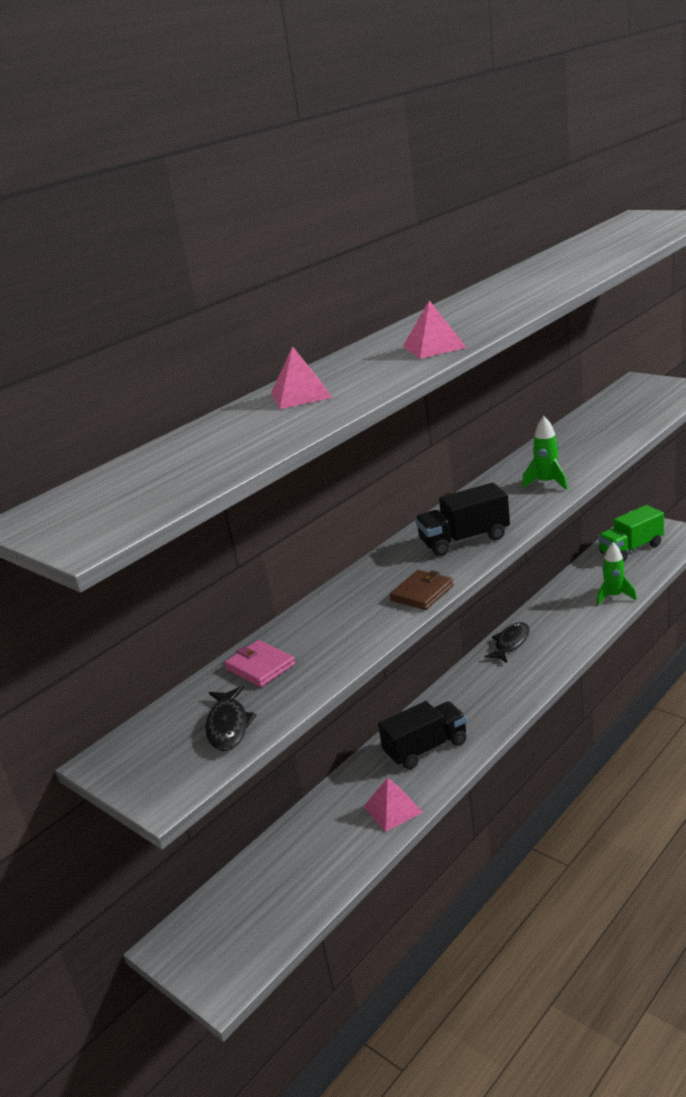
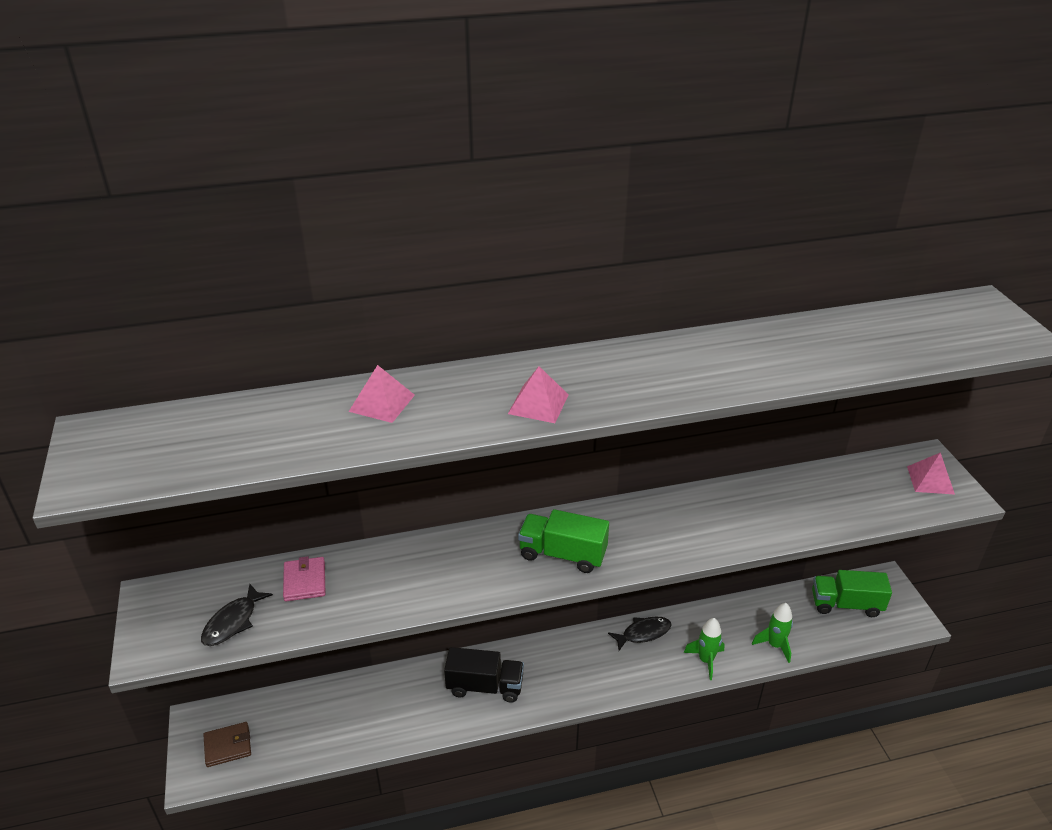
camera: 30 degrees right, 10 degrees up
pink pyramid [363,778,423,832] -> pink pyramid moved to [907,452,955,494]
brown wallet [390,570,454,610] -> brown wallet moved to [203,722,251,767]
black truck [415,483,510,556] -> green truck [518,509,609,573]
green rocket [522,416,568,490] -> green rocket moved to [684,618,725,680]

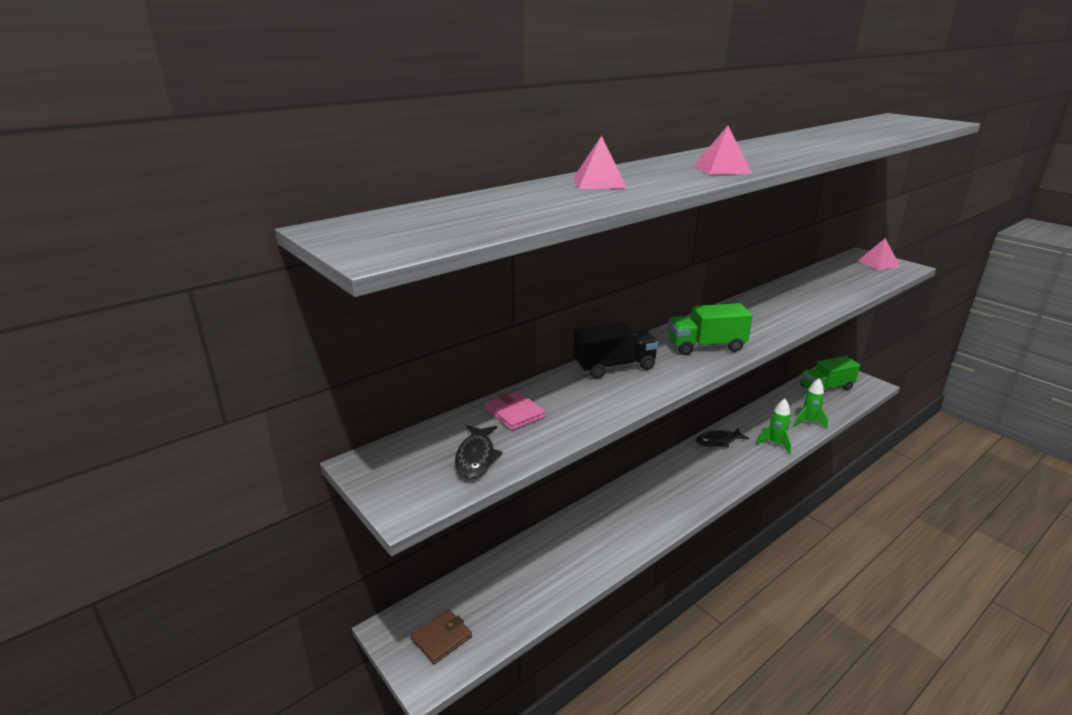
camera: 25 degrees left, 10 degrees down
black truck [444,647,524,703] -> black truck moved to [573,322,659,378]
black fish [608,616,671,651] -> black fish turned 150 degrees counterclockwise [696,428,749,448]

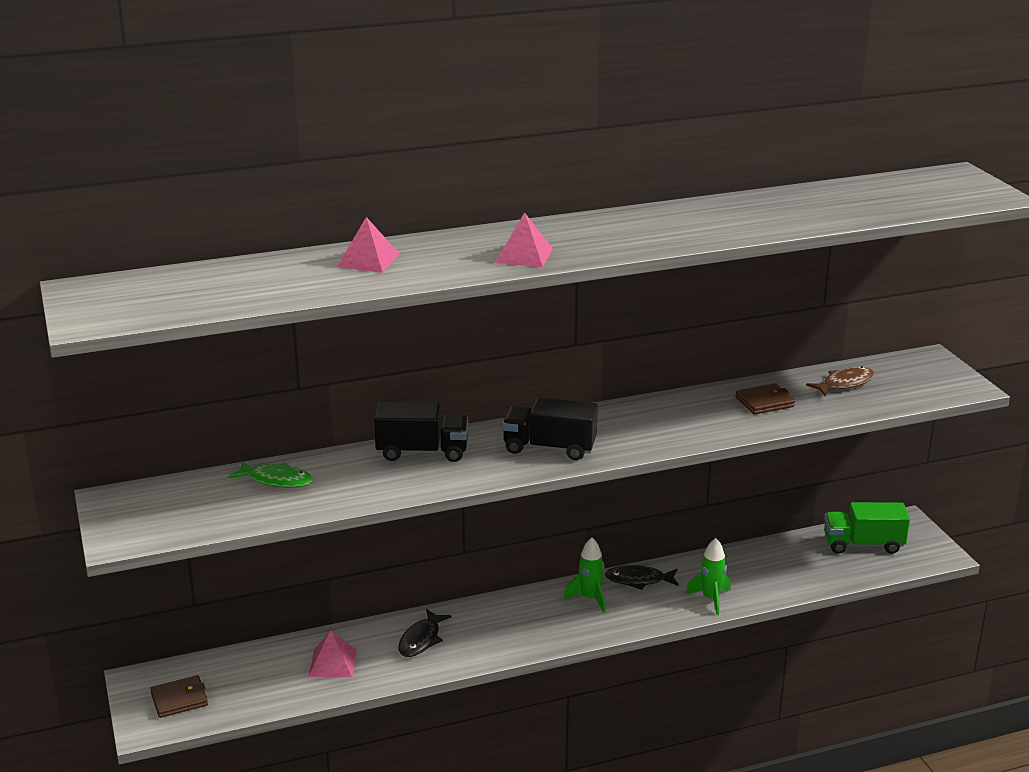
camera: 20 degrees right, 0 degrees up
black fish [455,425,503,480] -> black fish moved to [398,609,452,657]
pink wallet [485,391,545,431] -> green fish [228,461,313,488]
green truck [668,303,753,355] -> black truck [502,397,598,460]
green rocket [793,378,828,429] -> green rocket moved to [564,537,606,613]
pink pyramid [858,238,900,270] -> pink pyramid moved to [309,630,357,677]
none -> brown wallet [735,383,795,415]
none -> brown fish [806,366,874,397]

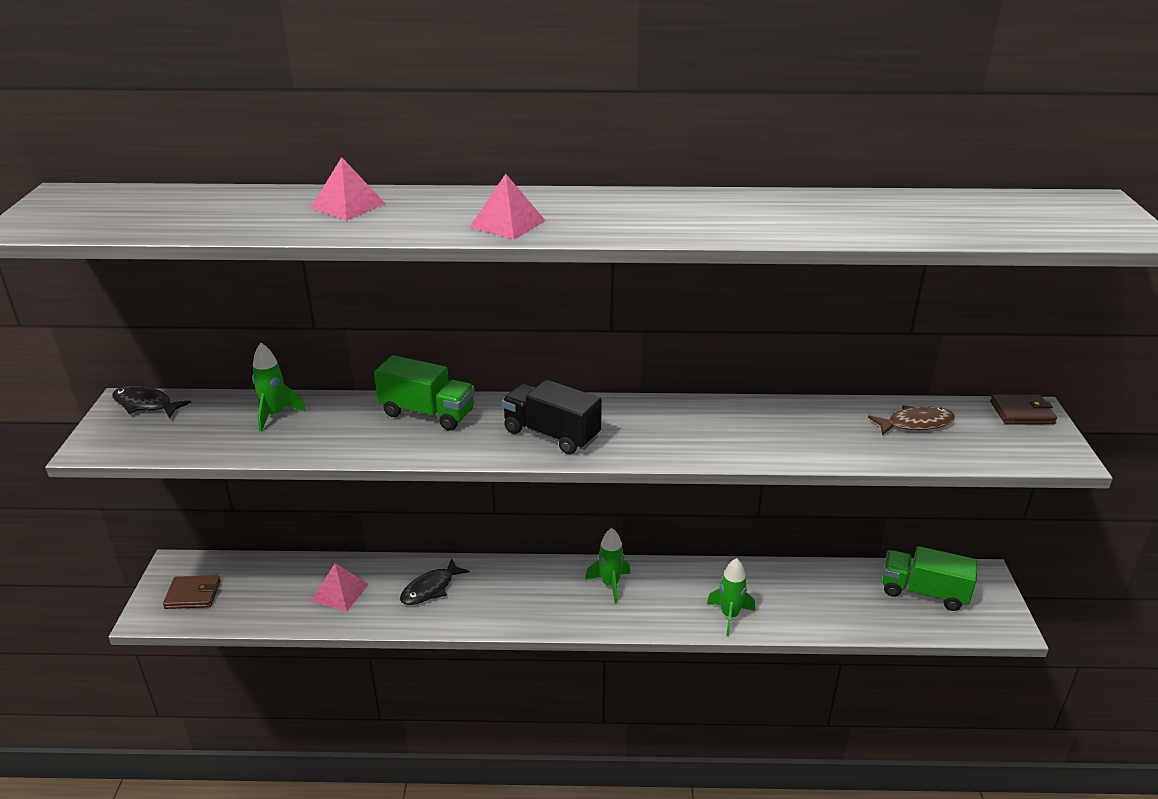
camera: 20 degrees right, 5 degrees up
green fish [228,461,313,488] -> green rocket [252,343,306,432]
black truck [374,402,468,462] -> green truck [374,355,475,431]
black fish [605,565,679,590] -> black fish moved to [112,386,191,419]
brown wallet [735,383,795,415] -> brown wallet moved to [990,394,1057,425]

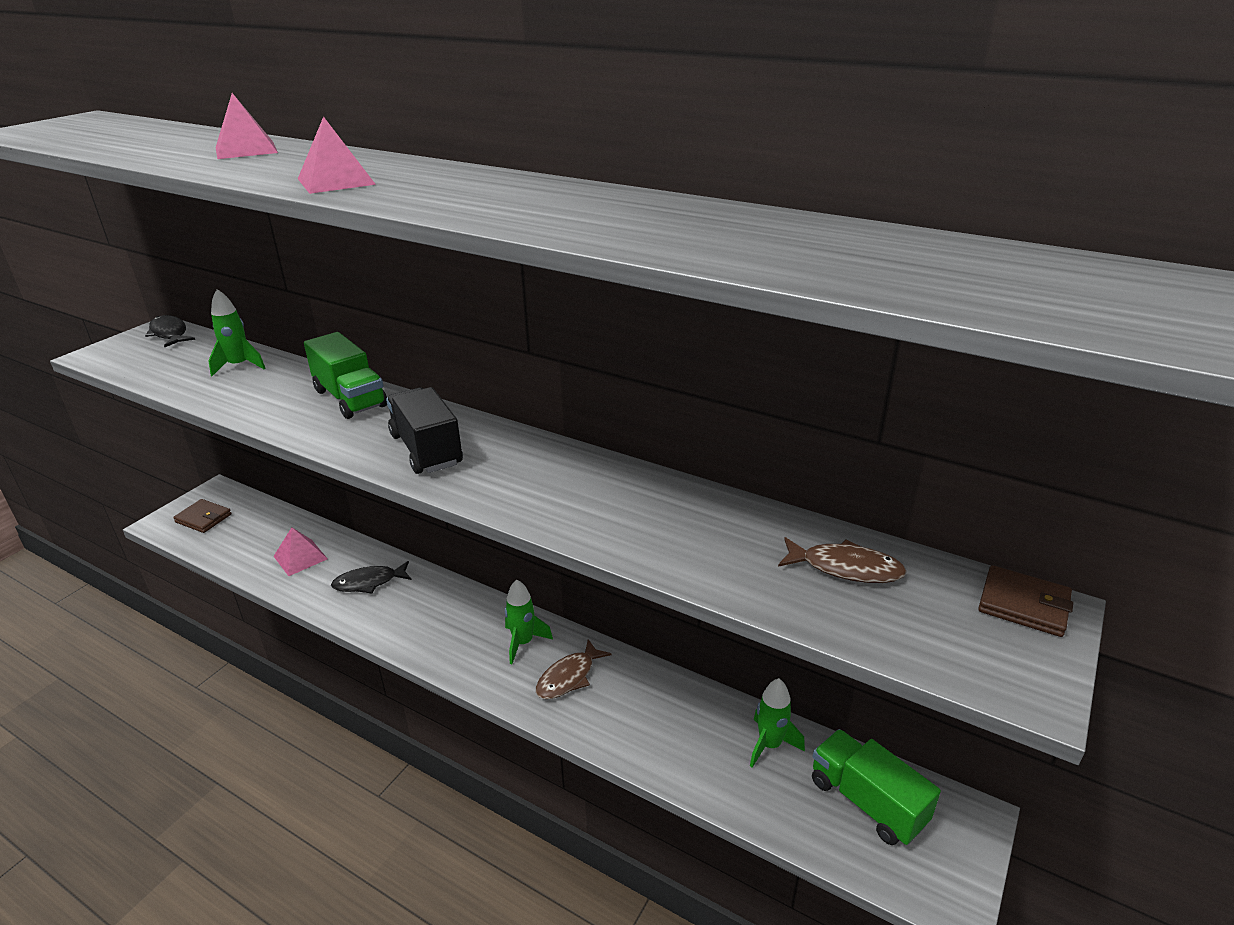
camera: 30 degrees right, 0 degrees up
green rocket [707,558,755,636] -> green rocket moved to [750,678,805,768]
none -> brown fish [536,639,612,699]

